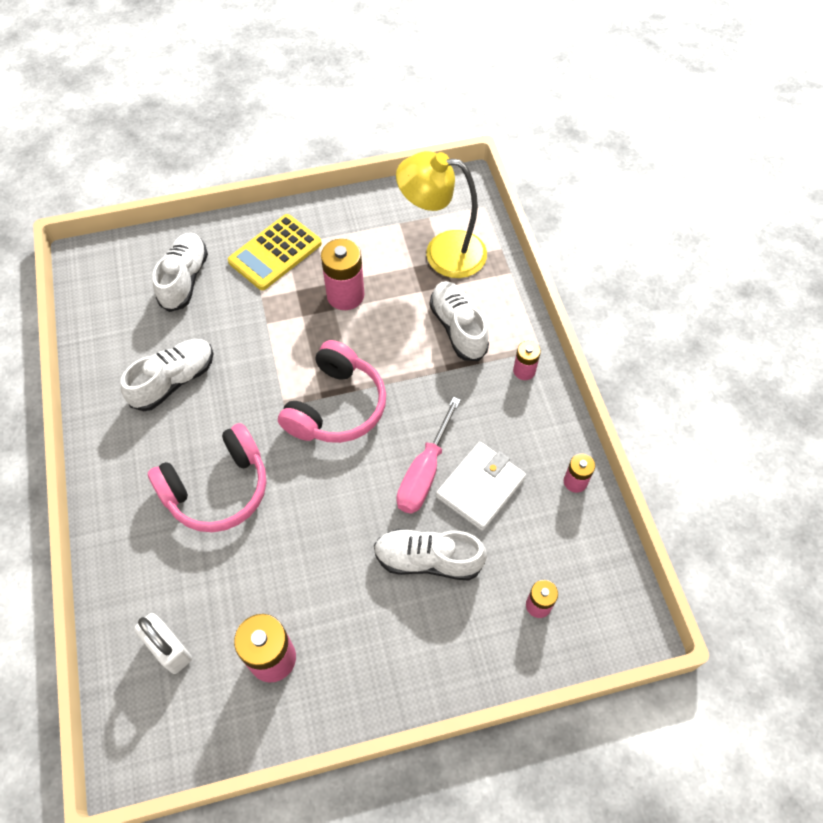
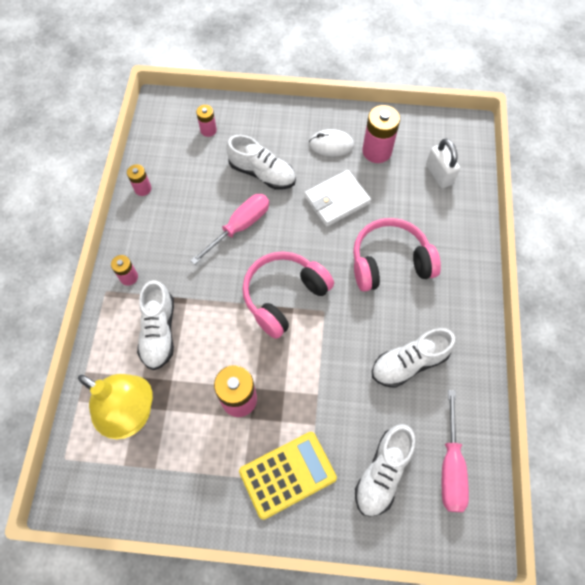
camera: 160 degrees left, 5 degrees up
white wallet [436,442,526,531] -> white wallet moved to [304,170,371,227]
none -> white mouse [309,129,354,157]
none -> pink screwdriver [442,390,469,512]

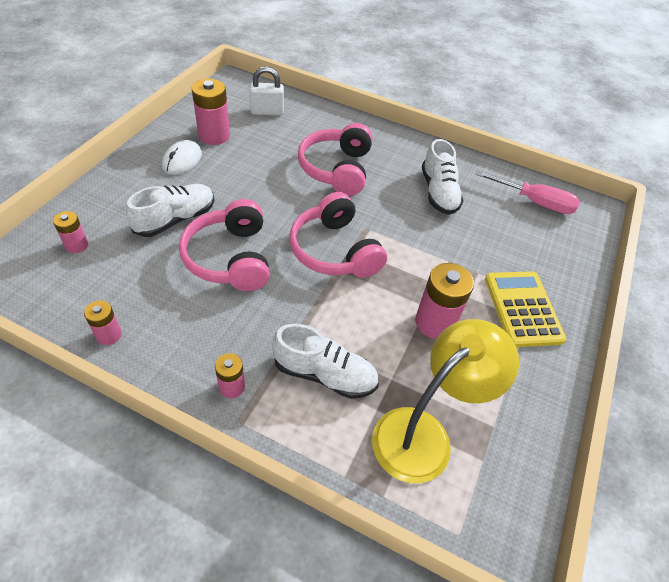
camera: 75 degrees left, 15 degrees down
pink screwdriver [190,194,269,265] -> pink headphones [179,199,270,291]
white wallet [304,170,371,227] -> none
white shoe [355,424,416,517] -> none

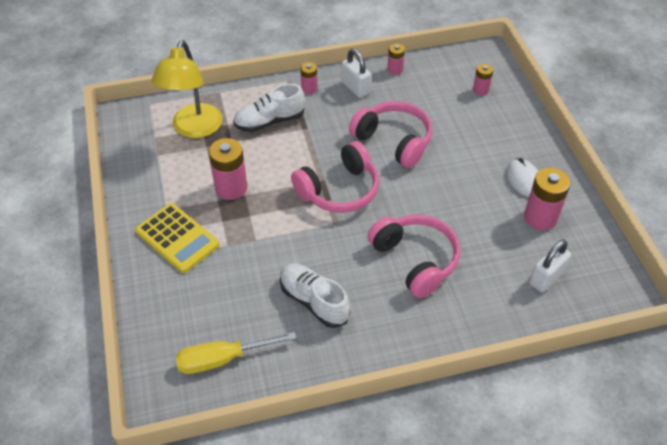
camera: 145 degrees right, 0 degrees up
white shoe [126,184,215,237] -> none
pink headphones [290,192,387,278] -> pink headphones turned 120 degrees clockwise [291,141,379,213]
pink screwdriver [475,170,580,214] -> yellow screwdriver [176,332,296,374]
none -> white padlock [342,49,371,98]

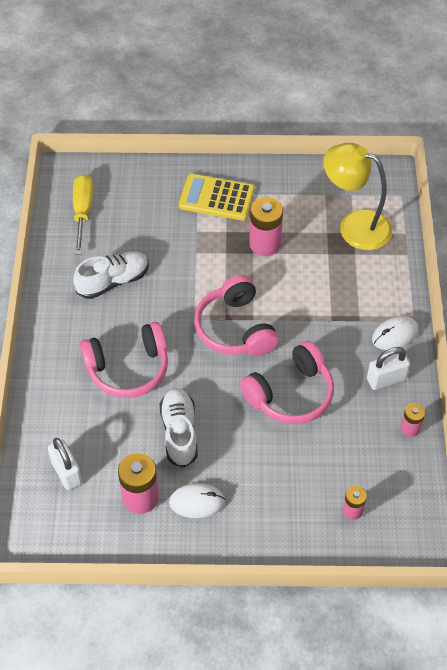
camera: 105 degrees right, 5 degrees up
yellow calculator [135,203,219,273] -> yellow calculator turned 45 degrees clockwise [179,174,255,221]
white shoe [233,84,305,132] -> white shoe moved to [160,388,198,468]
pink battery [300,62,318,94] -> white mouse [372,316,418,350]

